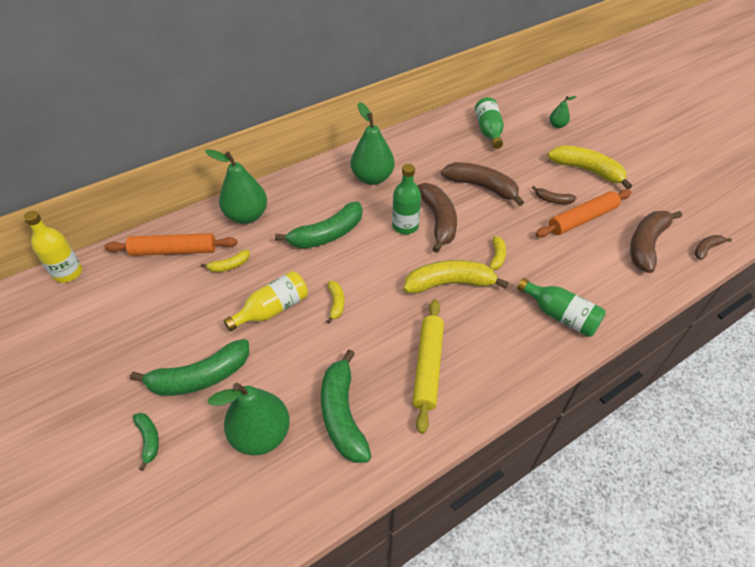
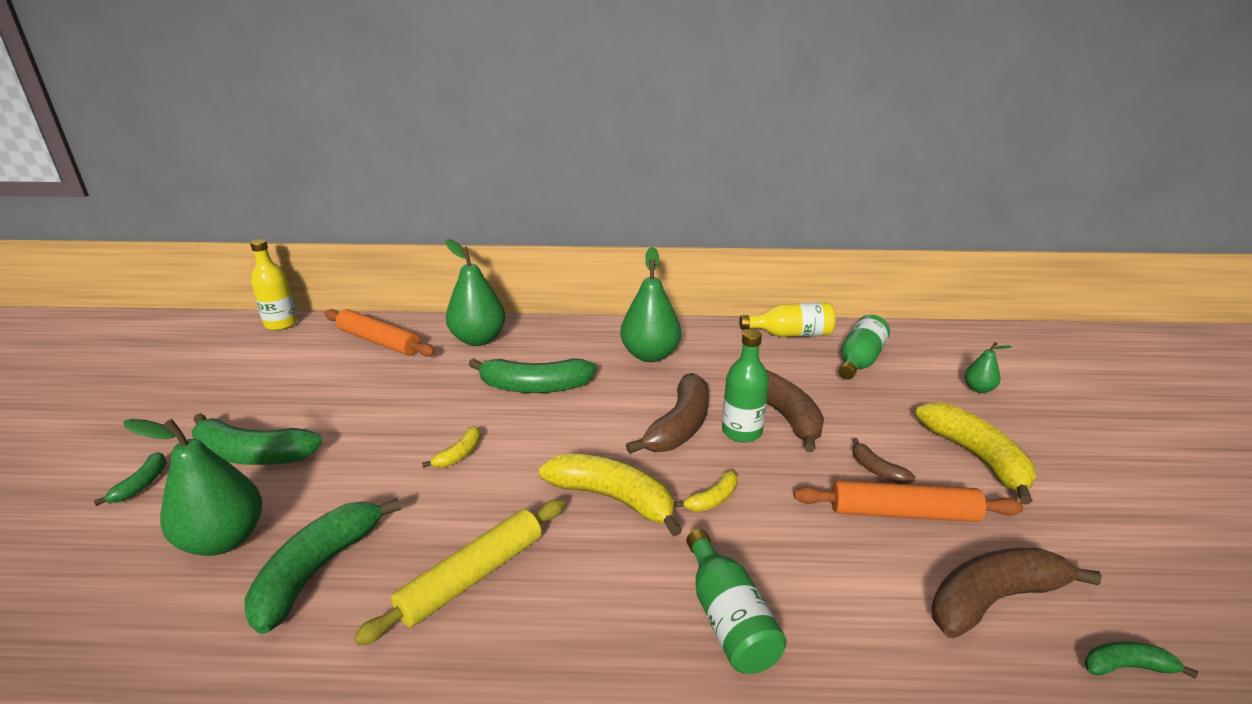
camera: 35 degrees right, 20 degrees down
yellow banana [201,250,250,272] -> none
yellow bottle [223,271,308,332] -> yellow bottle moved to [739,302,836,337]
green bottle [392,164,421,234] -> green bottle moved to [722,329,769,442]
brown banana [694,235,732,260] -> green banana [1084,641,1198,678]

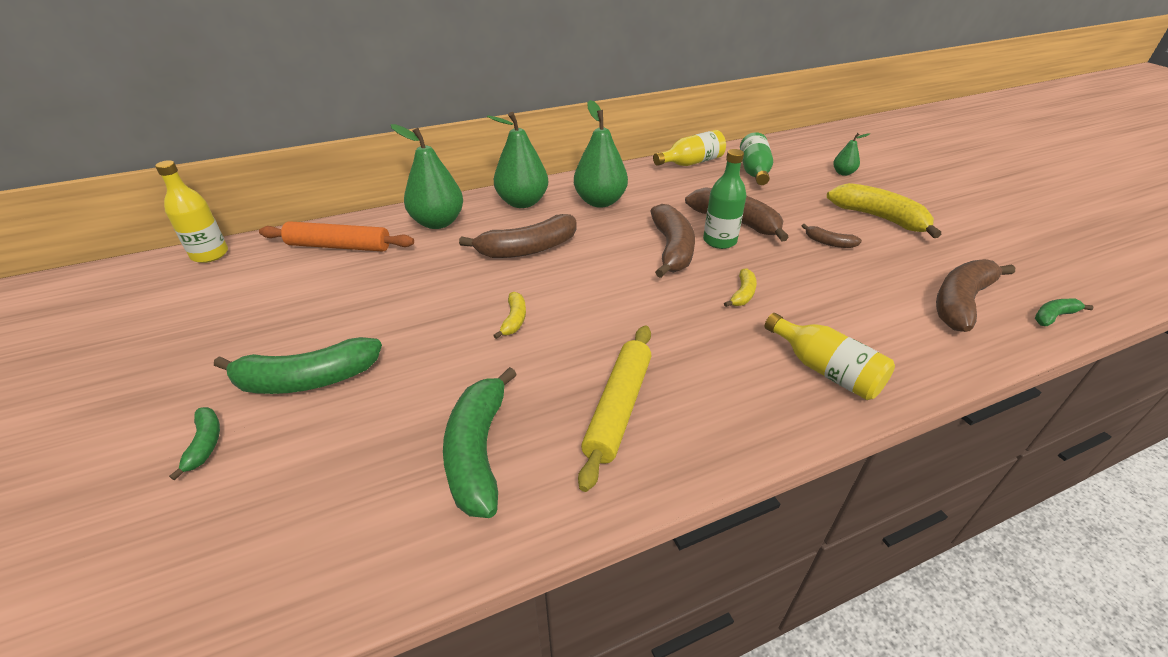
camera: 25 degrees left, 10 degrees up
green pear [123,419,262,556] -> green pear moved to [487,112,548,208]
green banana [468,358,597,393] -> brown banana [459,214,577,258]
yellow banana [539,453,683,536] -> none
green bottle [687,529,787,674] -> yellow bottle [764,313,895,400]
orange rolling pin [794,480,1024,522] -> none

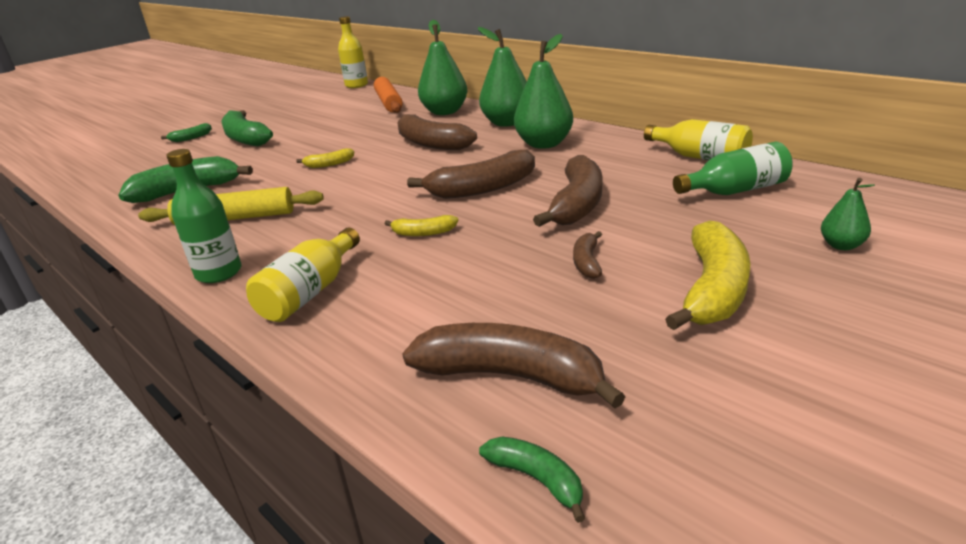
camera: 70 degrees right, 10 degrees down
green bottle [703,149,746,249] -> green bottle moved to [166,149,242,283]

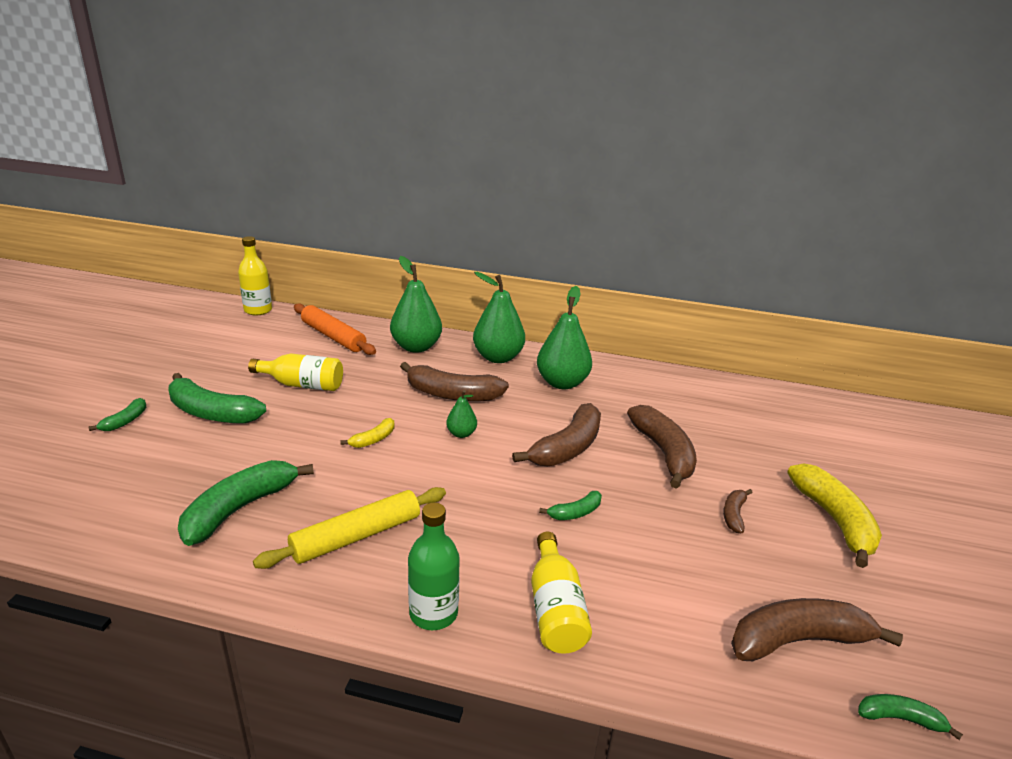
camera: 35 degrees left, 0 degrees up
yellow banana [385,215,458,236] -> green banana [539,491,602,520]
brown banana [573,231,602,279] -> brown banana turned 45 degrees clockwise [723,489,753,533]
yellow bottle [644,119,753,160] -> yellow bottle moved to [248,354,343,391]
green bottle [673,142,793,195] -> none
green pear [821,178,875,250] -> green pear moved to [446,390,477,438]

